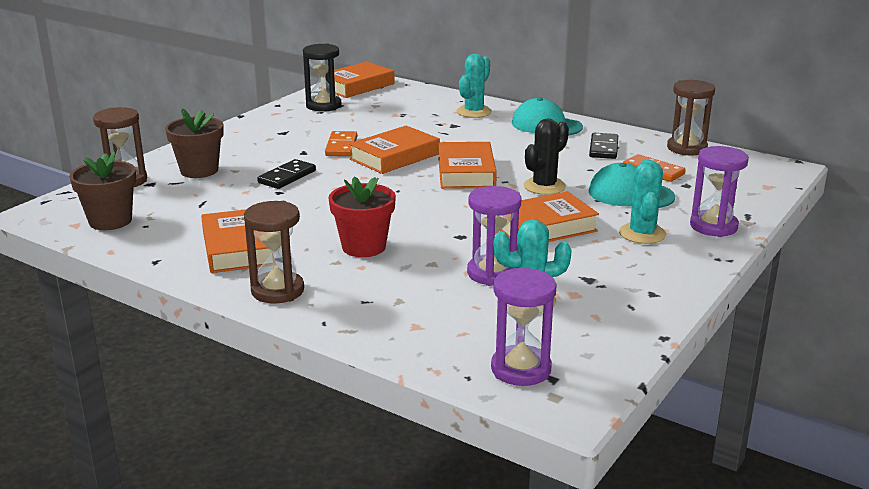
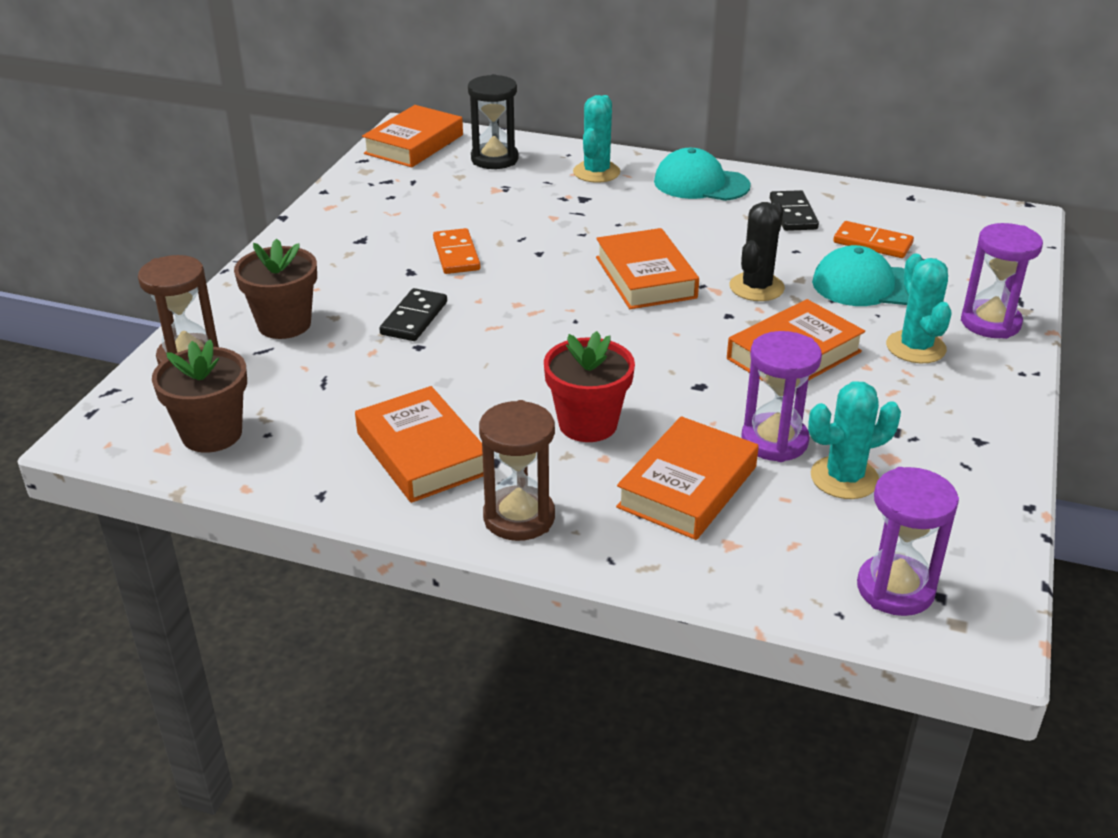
camera: 15 degrees left, 10 degrees up
black hourglass [303,43,342,112] -> black hourglass moved to [468,74,518,169]
orange book [349,125,440,174] -> orange book moved to [616,416,759,540]
brown hourglass [667,80,715,156] -> none

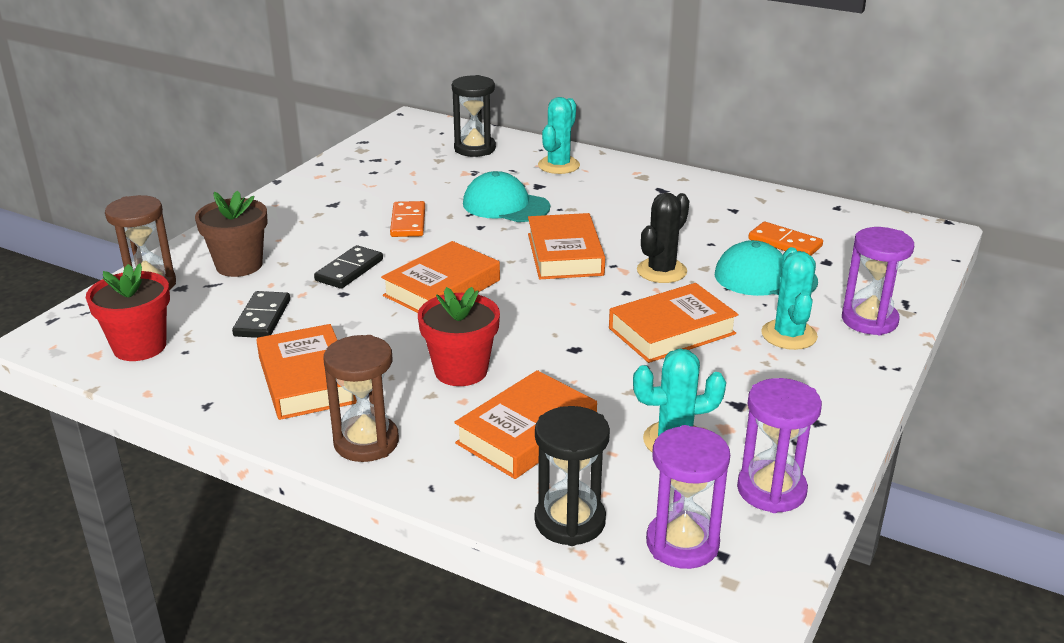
camera: 10 degrees right, 5 degrees down
brown flower pot [152,339,247,453] -> red flower pot [86,263,170,361]
orange book [362,105,463,168] -> orange book moved to [381,241,500,313]
turquoise cap [654,148,751,201] -> turquoise cap moved to [463,171,550,222]
purple hourglass [741,331,822,462] -> purple hourglass moved to [737,378,822,513]
black domino [770,190,819,231] -> black domino moved to [232,291,290,338]
none -> black hourglass [535,406,610,546]

